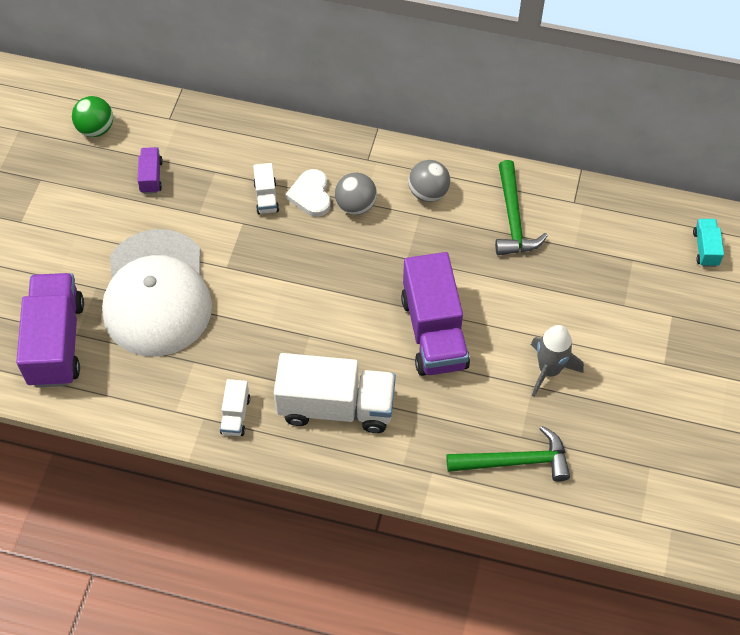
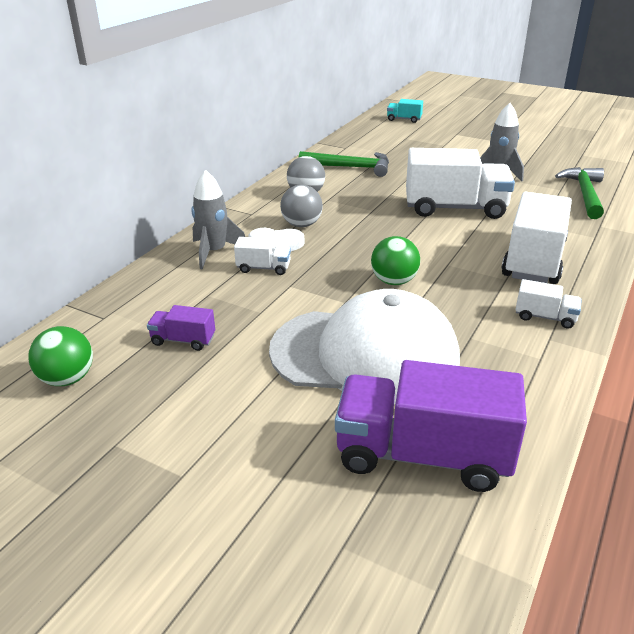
camera: 75 degrees left, 25 degrees down
purple truck [401,252,470,376] -> white truck [406,148,515,219]
none -> grey rocket [192,170,245,270]
none -> green ball [371,236,420,285]

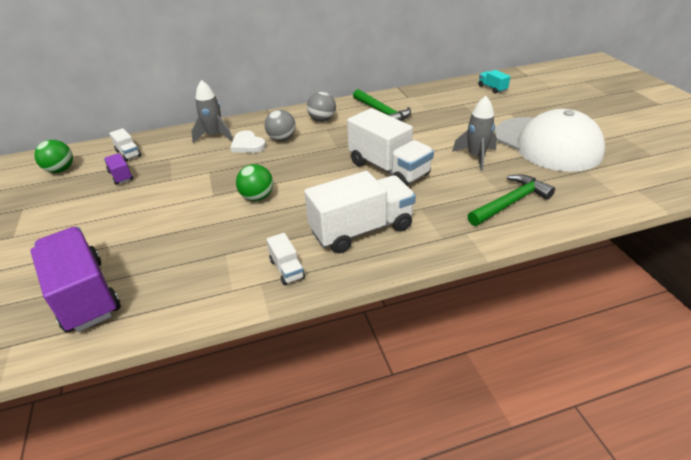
camera: 45 degrees right, 5 degrees up
white truck [234,237,291,275] -> white truck moved to [109,128,141,162]
white cap [269,289,460,404] -> white cap moved to [494,109,605,172]

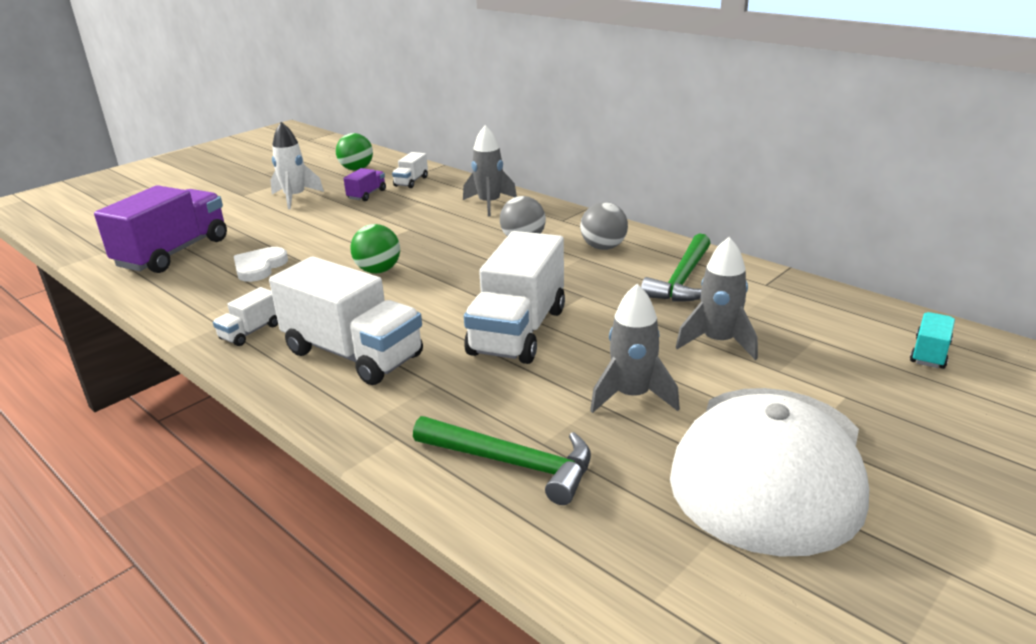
camera: 60 degrees right, 10 degrees down
white heart [231,130,266,153] -> white heart moved to [234,247,288,282]
none -> white rocket [270,122,324,209]
none -> grey rocket [676,237,758,360]

